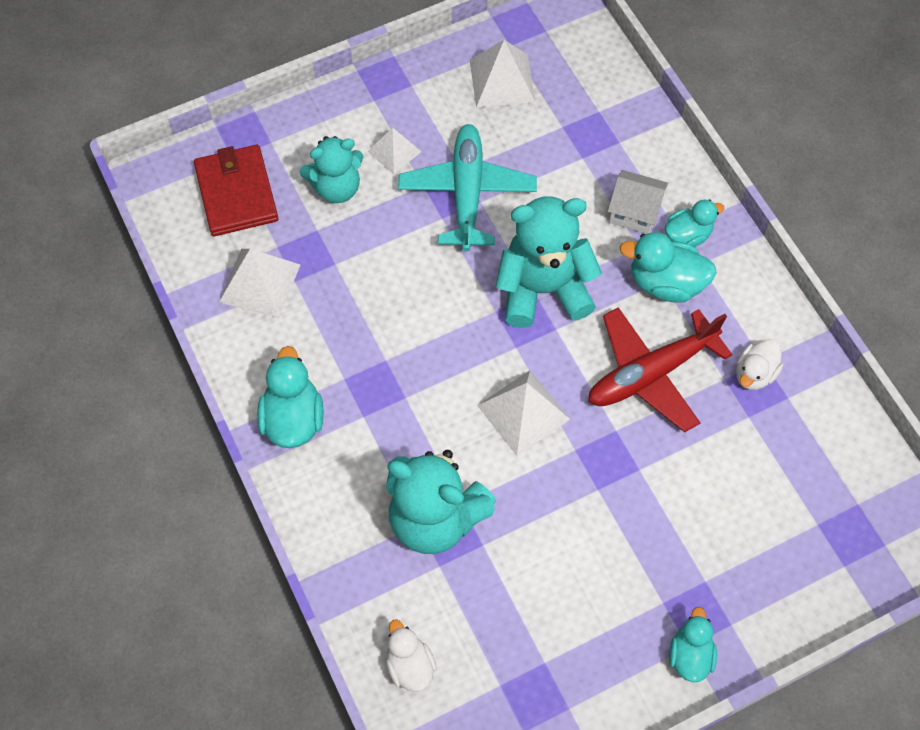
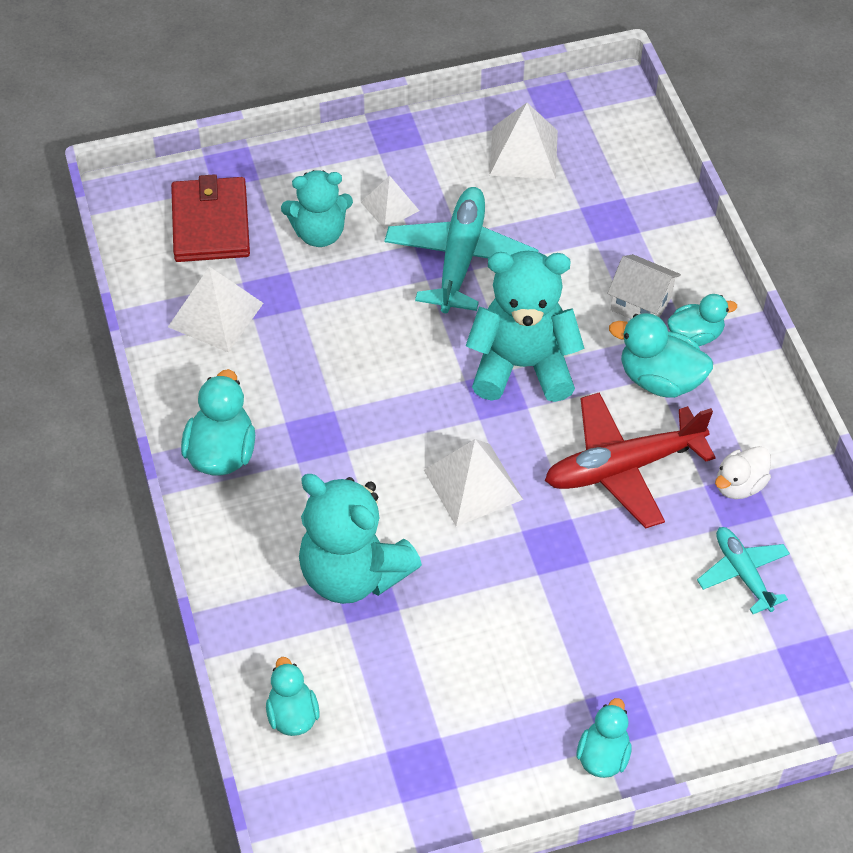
camera: 10 degrees right, 10 degrees down
white duck [386,619,437,692] -> turquoise duck [266,657,320,736]
none -> turquoise plane [697,527,790,614]

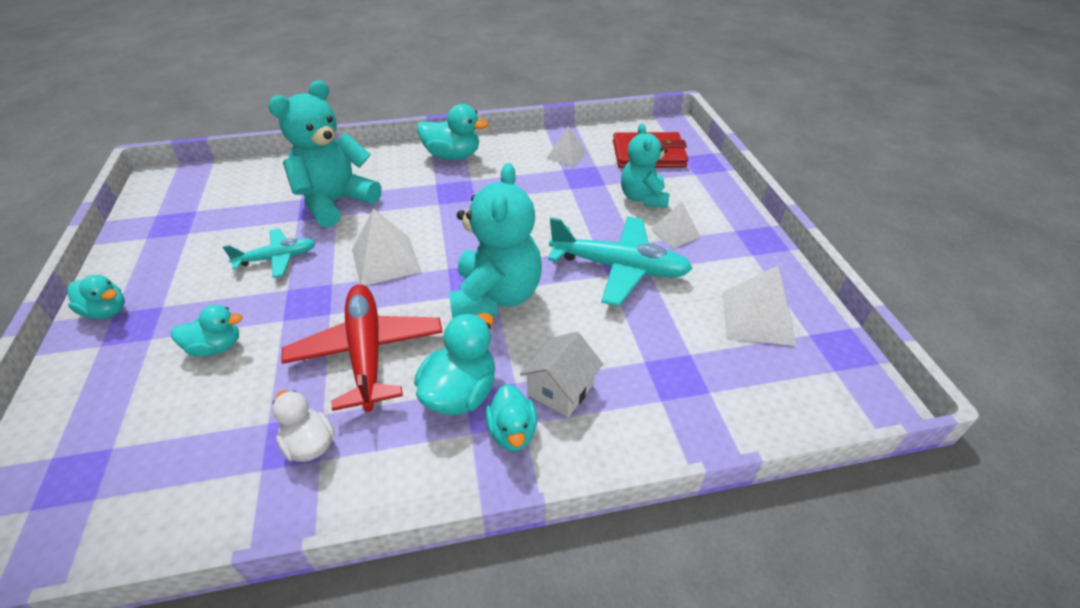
camera: 95 degrees right, 10 degrees down
white pyramid [168,267,263,353] -> white pyramid [547,126,587,167], size x0.63
turquoise duck [266,657,320,736] -> turquoise duck moved to [171,305,243,356]
turquoise plane [697,527,790,614] -> turquoise plane moved to [223,228,315,278]

